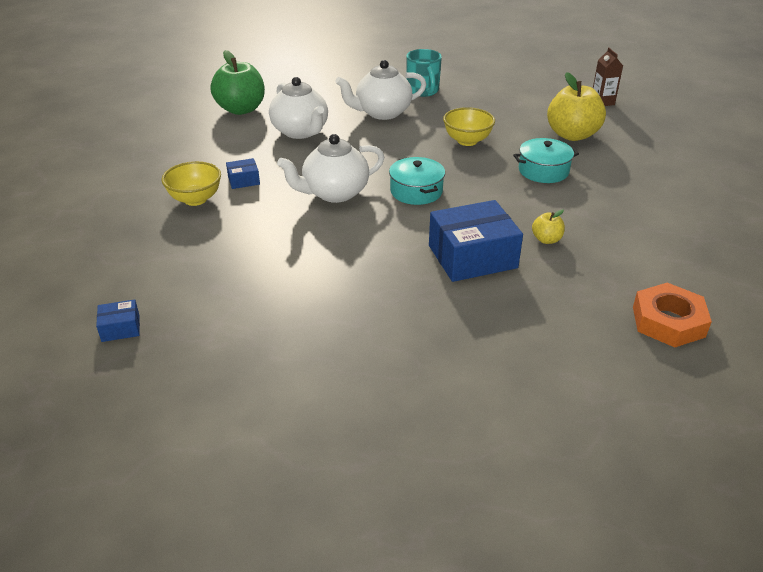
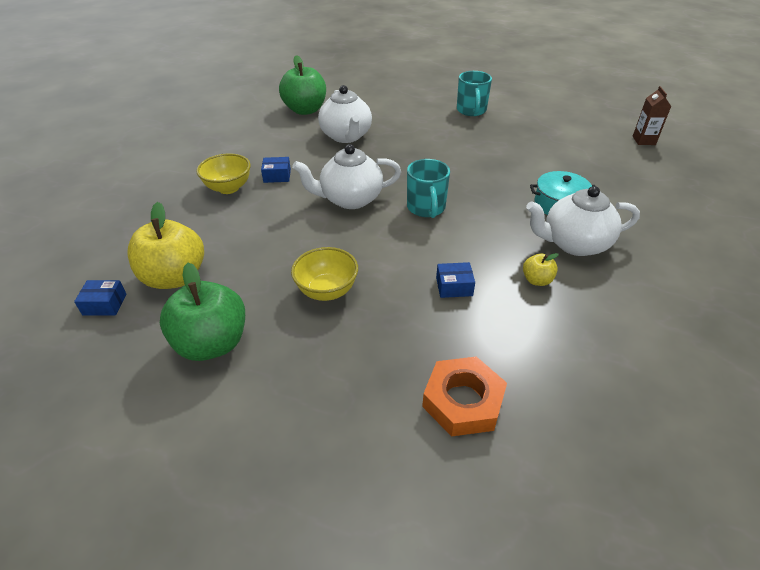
camera: 15 degrees right, 5 degrees up
white teapot [335,60,426,120] -> white teapot moved to [526,186,640,256]
turquoise pot [389,157,445,205] -> turquoise mug [407,159,450,218]
blue box [429,200,523,282] -> blue box [436,262,475,298], size x0.46
yellow bowl [443,107,495,146] -> yellow bowl moved to [291,247,358,301]
yellow apple [547,72,606,141] -> yellow apple moved to [128,202,204,289]
orange nut [633,283,712,347] -> orange nut moved to [422,356,507,437]
none -> green apple [160,263,245,361]

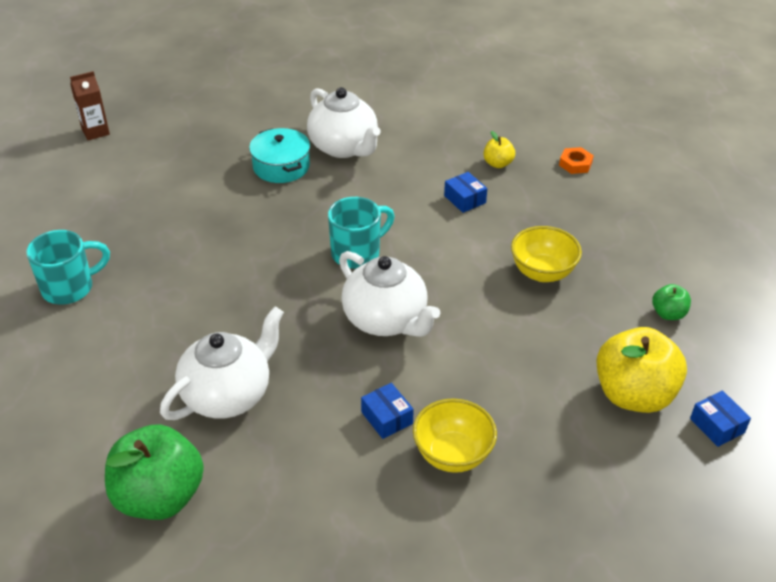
camera: 120 degrees left, 0 degrees up
green apple [160,263,245,361] -> green apple [652,284,691,320], size x0.47
orange nut [422,356,507,437] -> orange nut [559,147,594,174], size x0.53
yellow apple [523,253,559,286] -> yellow apple moved to [483,131,515,168]

